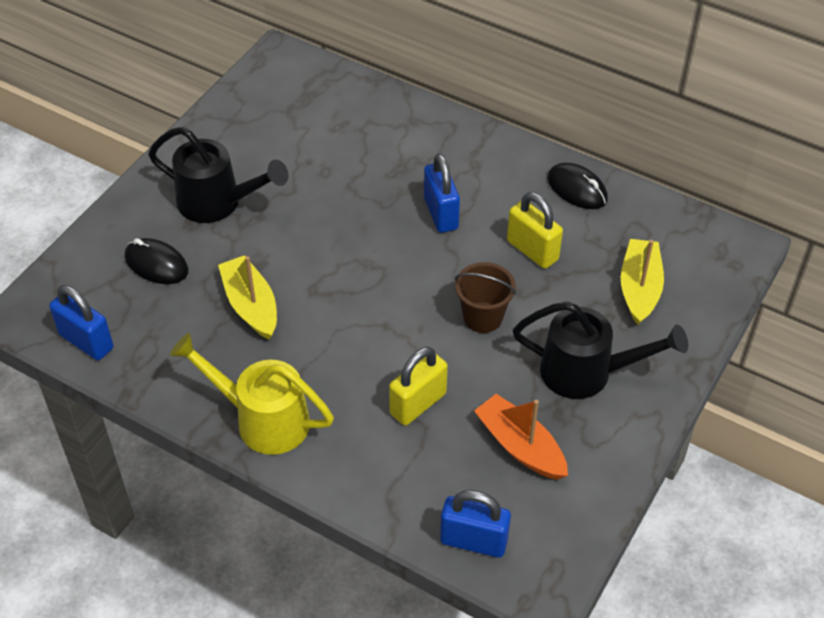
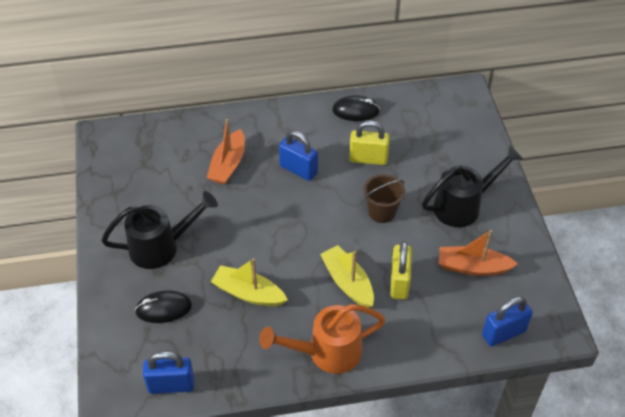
camera: 40 degrees left, 0 degrees up
yellow watering can [170,333,334,455] -> orange watering can [259,304,385,374]
yellow boat [621,239,664,325] -> yellow boat moved to [320,245,374,308]
none -> orange boat [207,119,245,185]

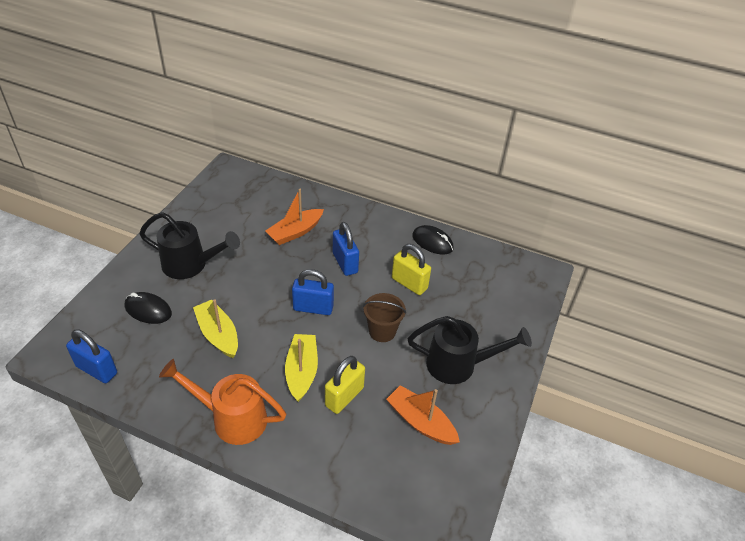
camera: 30 degrees right, 5 degrees down
blue padlock [482,297,533,347] -> blue padlock moved to [292,269,334,315]

